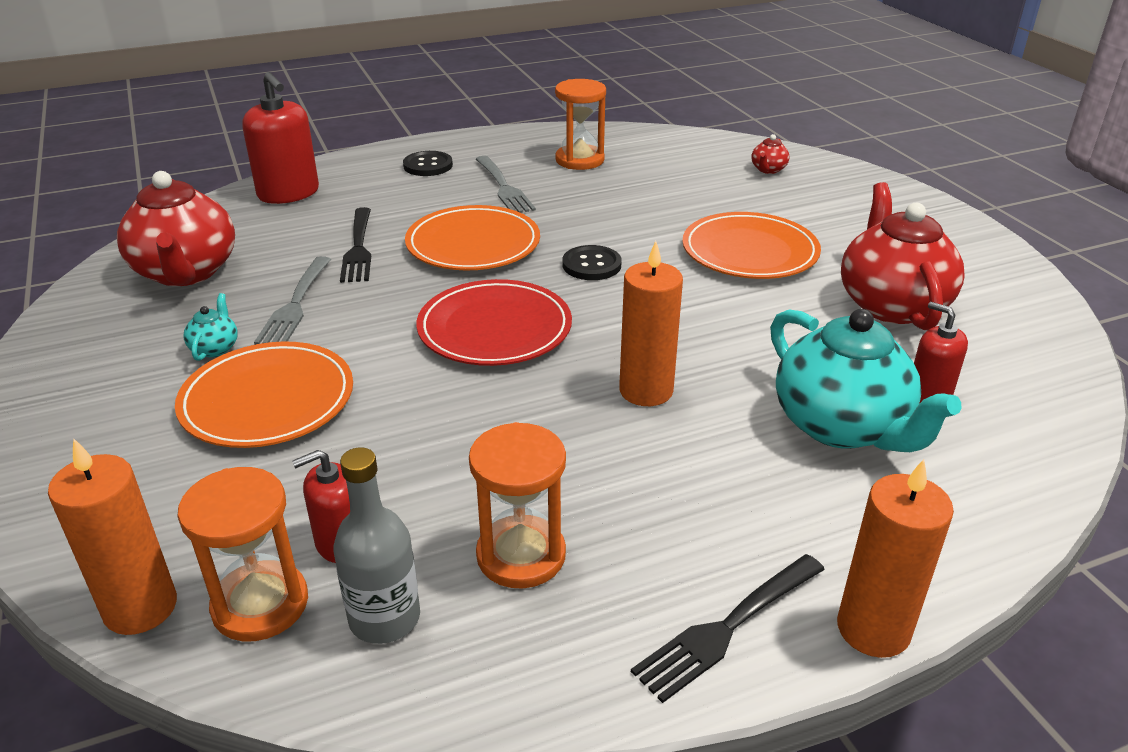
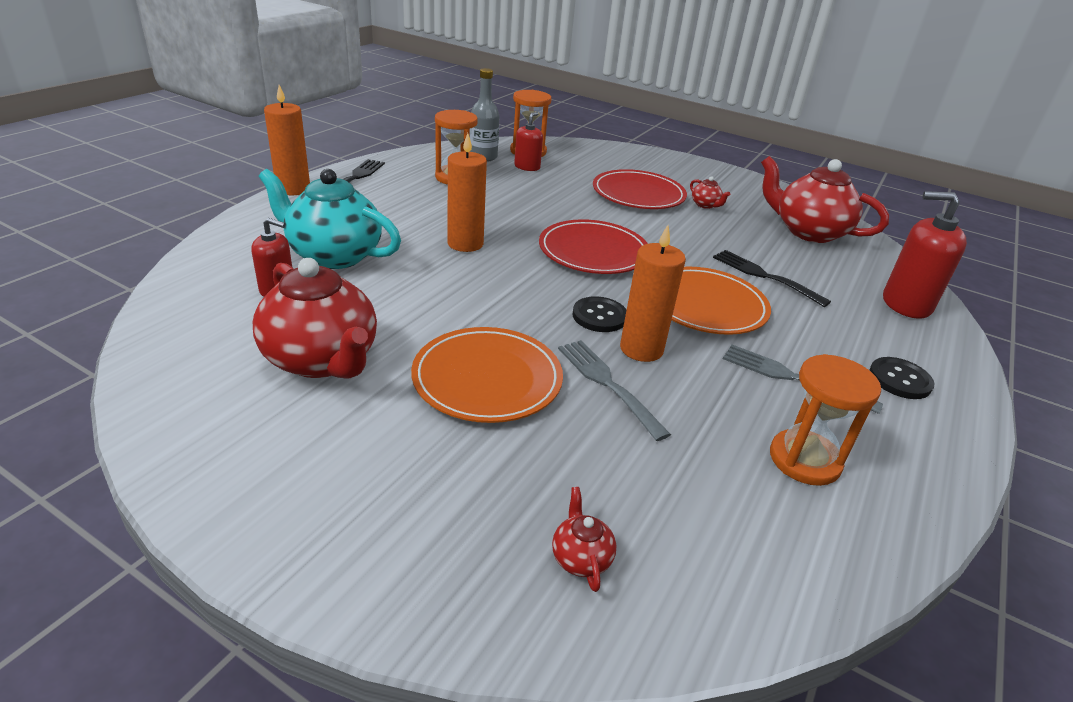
camera: 140 degrees right, 0 degrees up
orange candle [48,439,177,635] -> orange candle moved to [620,225,686,362]
orange plate [175,341,353,448] -> red plate [593,169,687,209]
turquoise teapot [183,293,238,361] -> red teapot [690,176,730,209]
grey fork [254,256,331,345] -> grey fork moved to [558,340,671,441]

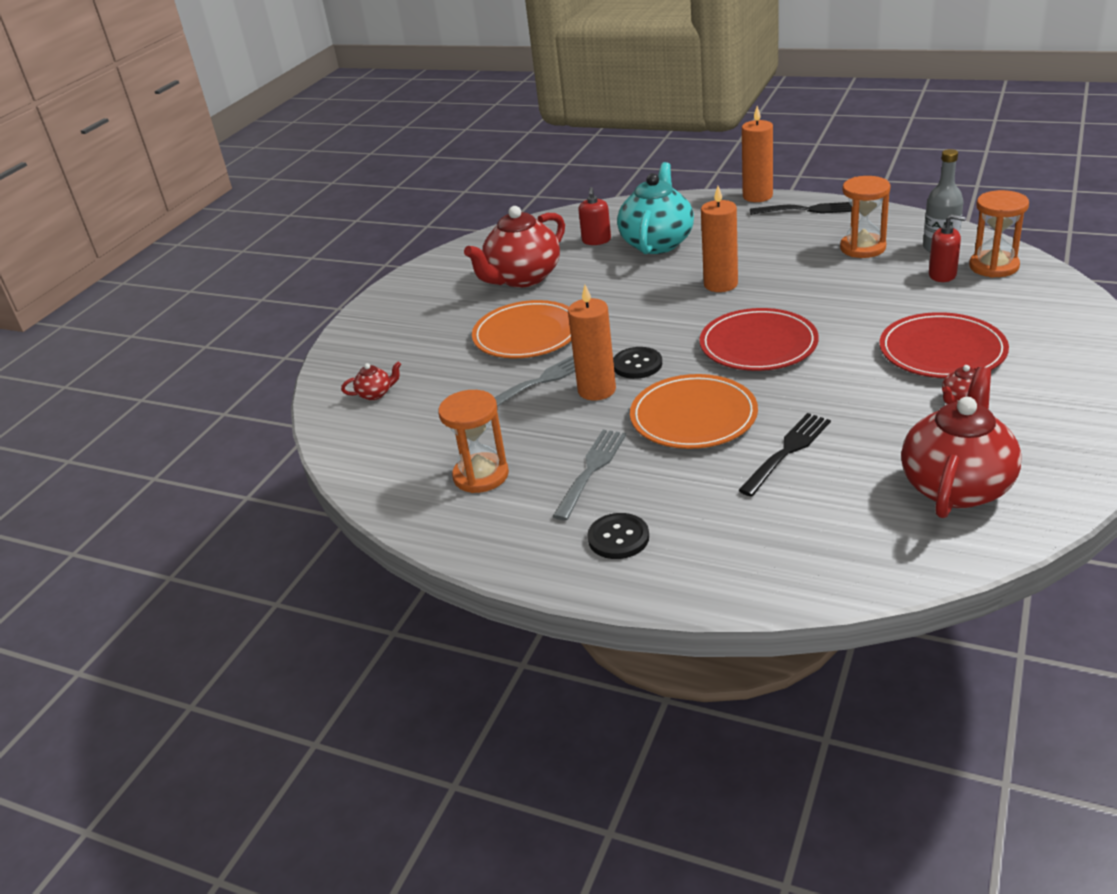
camera: 90 degrees right, 0 degrees up
red soap dispenser [883,191,967,318] -> none

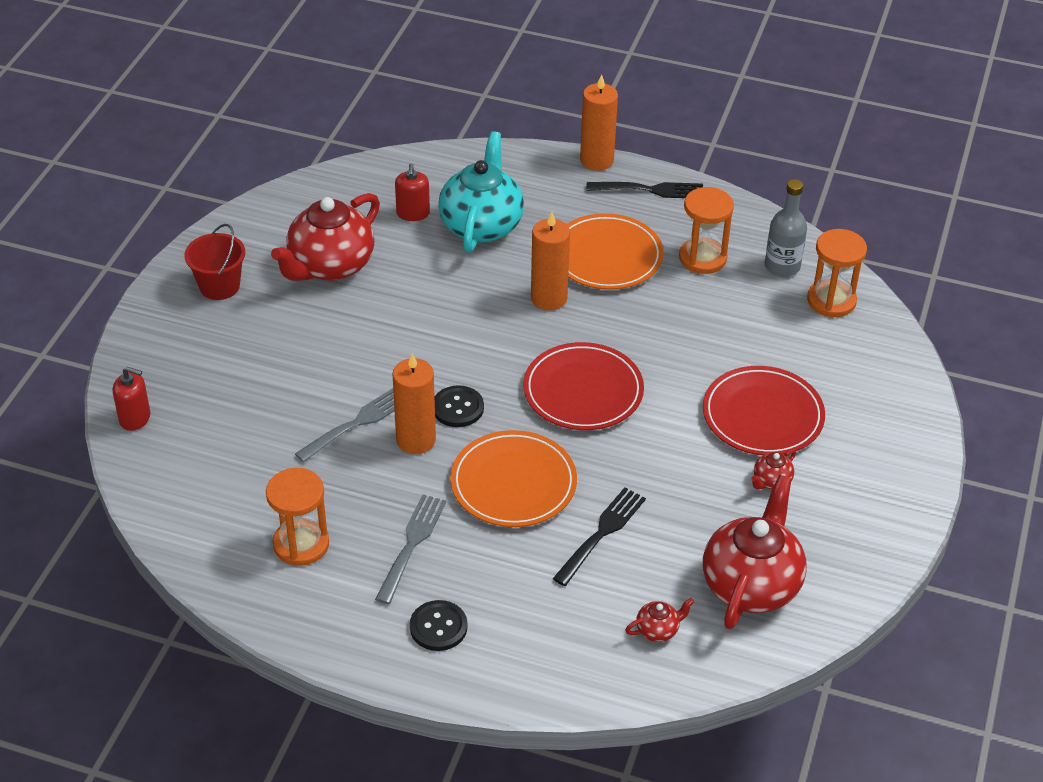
camera: 10 degrees left, 10 degrees up
red teapot [341,362,401,400] -> red teapot moved to [625,598,694,642]
orange plate [472,300,571,358] -> orange plate moved to [567,213,663,290]
red soap dispenser [929,214,966,282] -> red soap dispenser moved to [113,367,150,431]
none -> red bucket [185,224,245,300]

